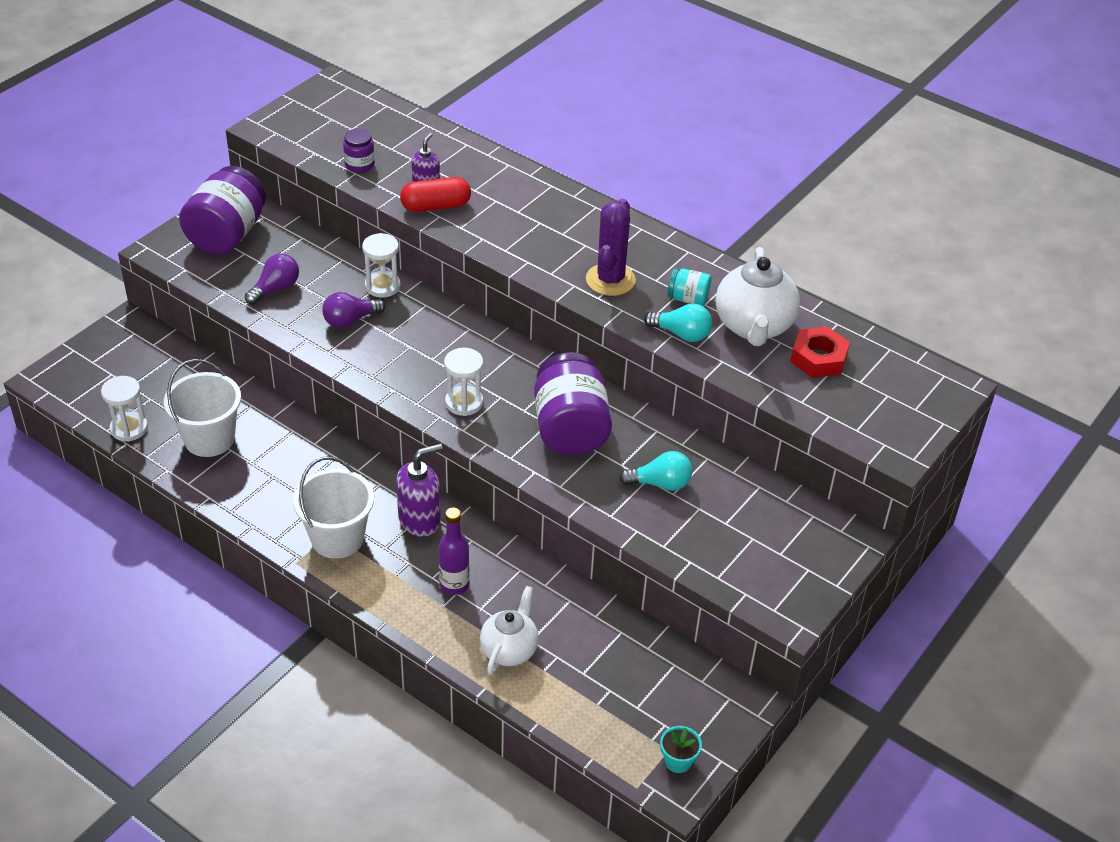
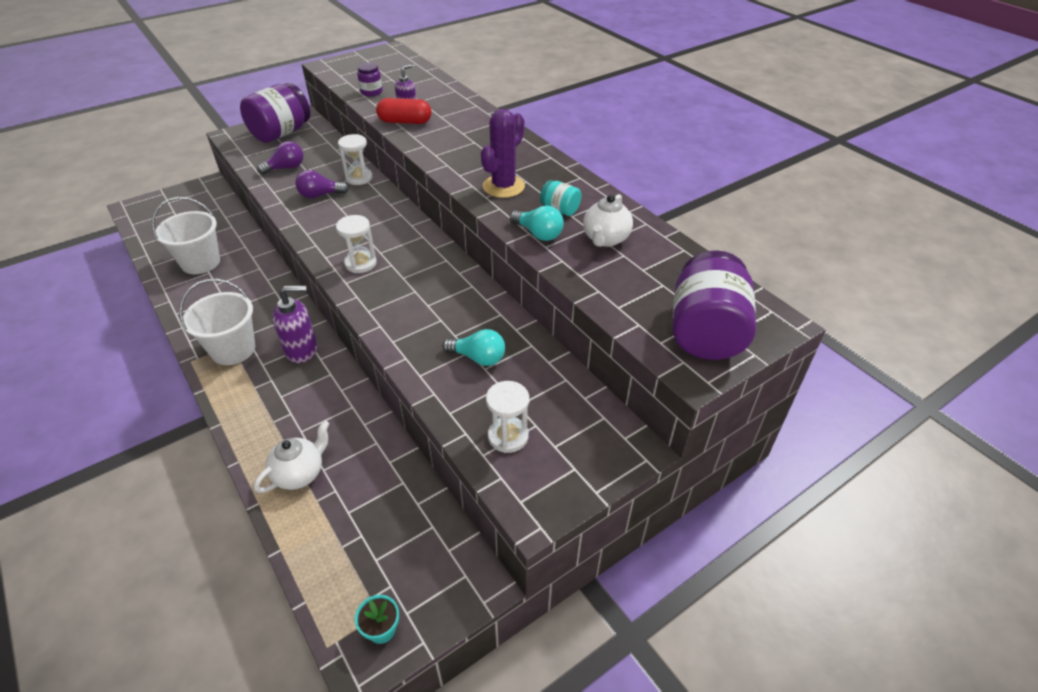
camera: 20 degrees right, 0 degrees up
white hourglass [101,376,148,442] -> white hourglass moved to [486,381,529,453]
purple bottle [439,507,469,595] -> none
purple jar [534,352,612,455] -> purple jar moved to [673,250,756,360]
white teapot [716,247,800,346] -> white teapot [583,194,633,247], size x0.65
red nut [790,327,850,378] -> none

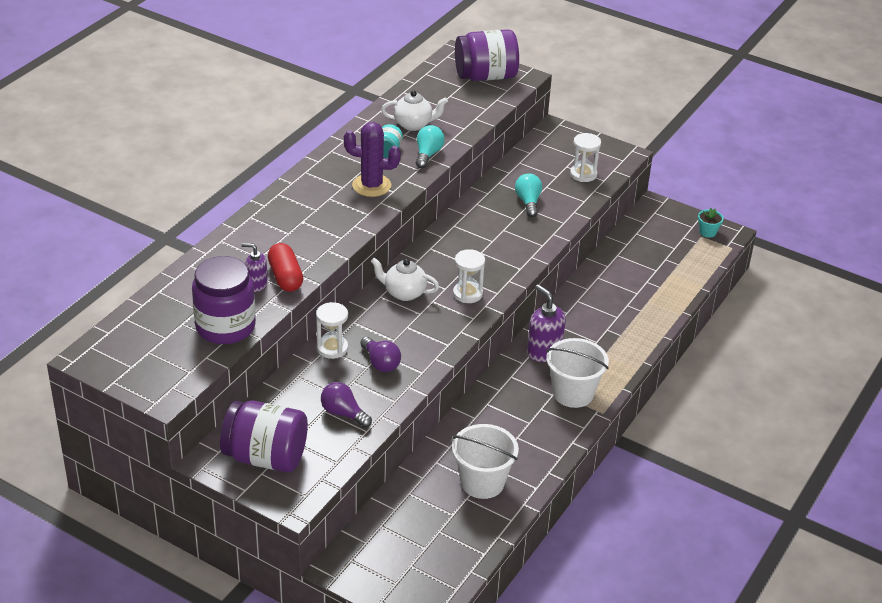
camera: 115 degrees left, 5 degrees down
white teapot [254,420,329,493] -> white teapot moved to [371,258,439,301]
purple jar [357,63,383,96] -> purple jar [192,256,256,344], size x2.12

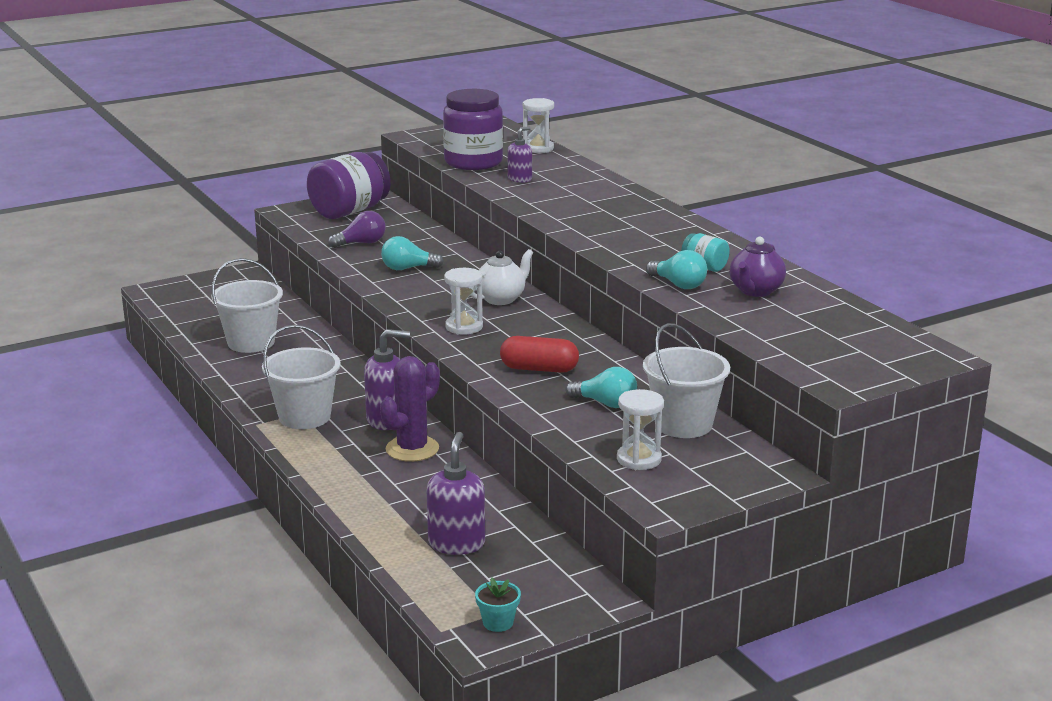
camera: 120 degrees right, 15 degrees down
red capsule [268,243,303,292] -> red capsule moved to [500,336,579,373]
white hourglass [316,302,348,359] -> white hourglass moved to [523,98,554,153]
purple cactus [344,122,401,197] -> purple cactus moved to [380,356,440,462]
purple light bulb [360,337,401,372] -> turquoise light bulb [381,236,444,270]
white teapot [381,90,448,131] -> purple teapot [730,237,786,297]
purple jar [455,29,519,81] -> none
none -> purple soap dispenser [427,432,485,555]
none -> white bucket [643,323,730,438]

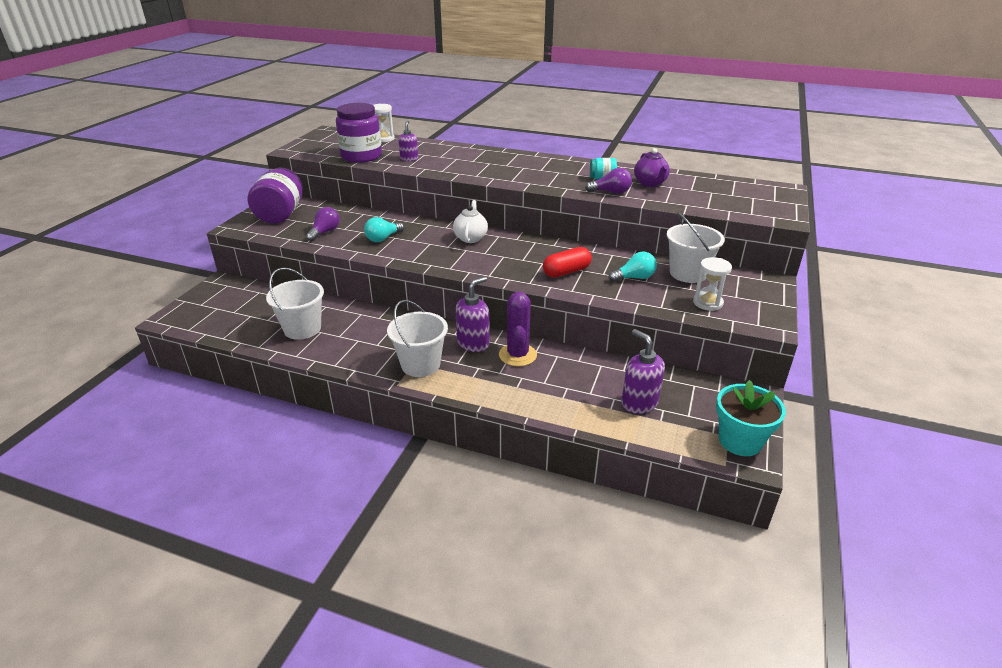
camera: 40 degrees left, 10 degrees up
white hourglass [444,268,483,335] -> none
turquoise flower pot [475,578,521,632] -> turquoise flower pot [716,380,786,456], size x1.99
turquoise light bulb [646,250,707,289] -> purple light bulb [585,168,632,194]

